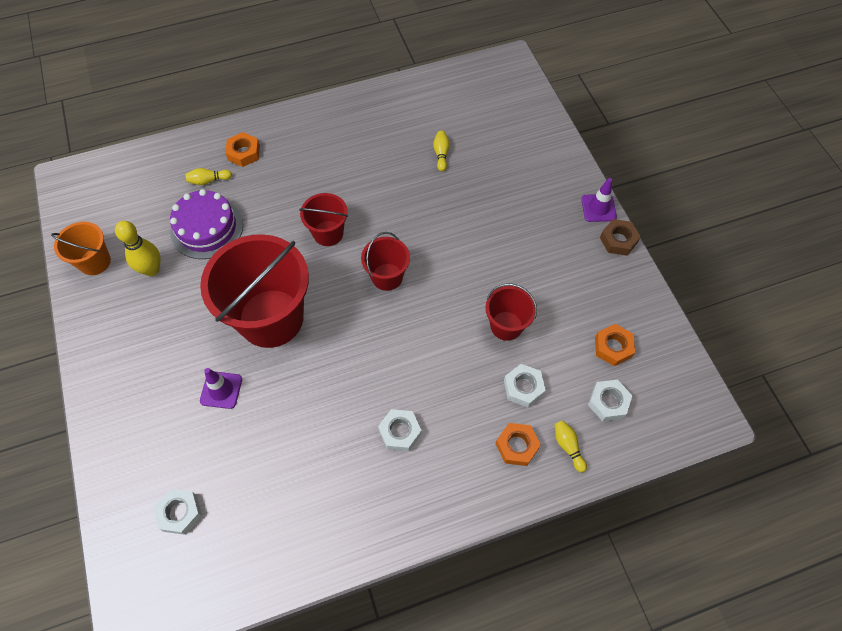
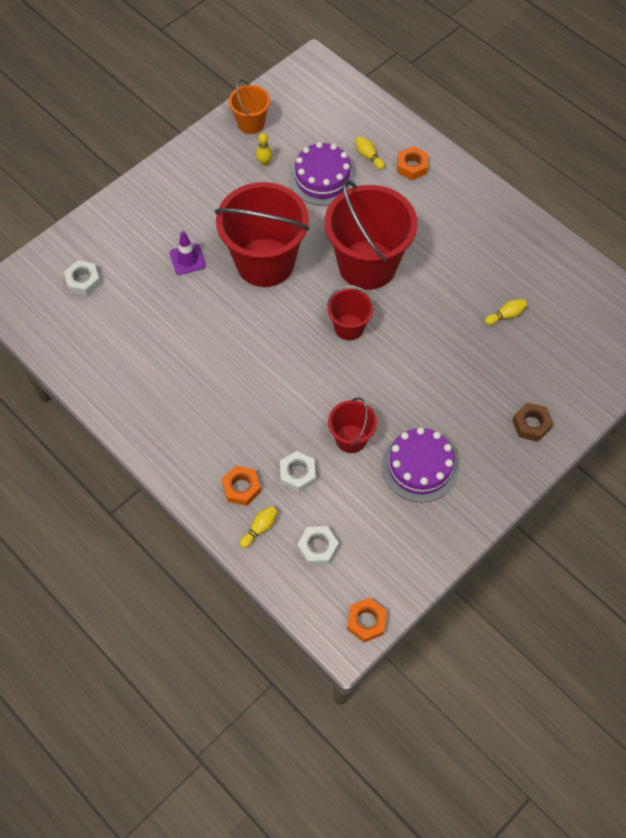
camera: 65 degrees right, 0 degrees up
yellow bowling pin [115,221,161,276] -> yellow bowling pin [256,133,272,166], size x0.58
red bucket [299,193,348,246] -> red bucket [325,180,418,290], size x2.01
white nut [378,409,422,452] -> none
purple traffic cone [581,178,617,222] -> none
orange nut [595,324,635,366] -> orange nut moved to [347,598,387,643]
brown nut [600,219,641,256] -> brown nut moved to [513,402,553,442]
none -> purple cake [382,427,458,503]

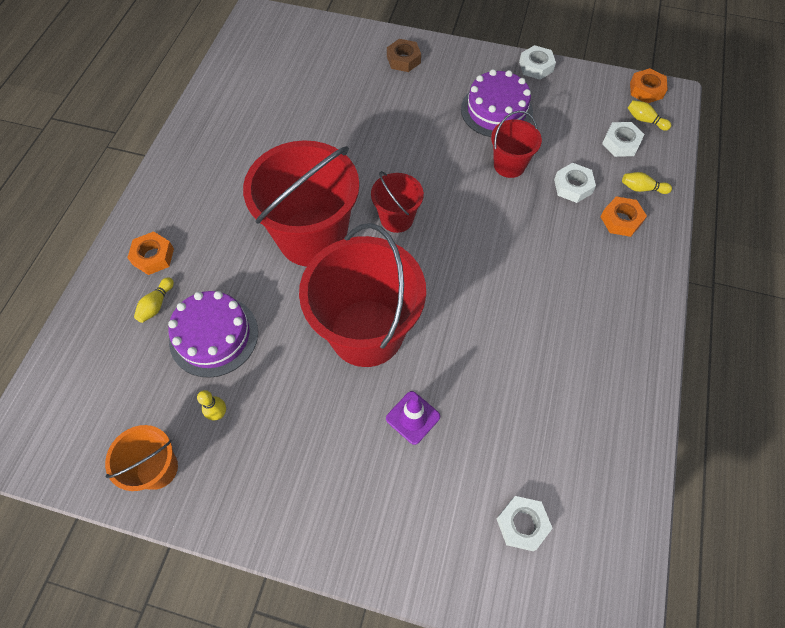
camera: 120 degrees left, 0 degrees up
yellow bowling pin [485,299,527,325] -> yellow bowling pin moved to [628,100,671,131]
none -> white nut [519,45,556,80]

